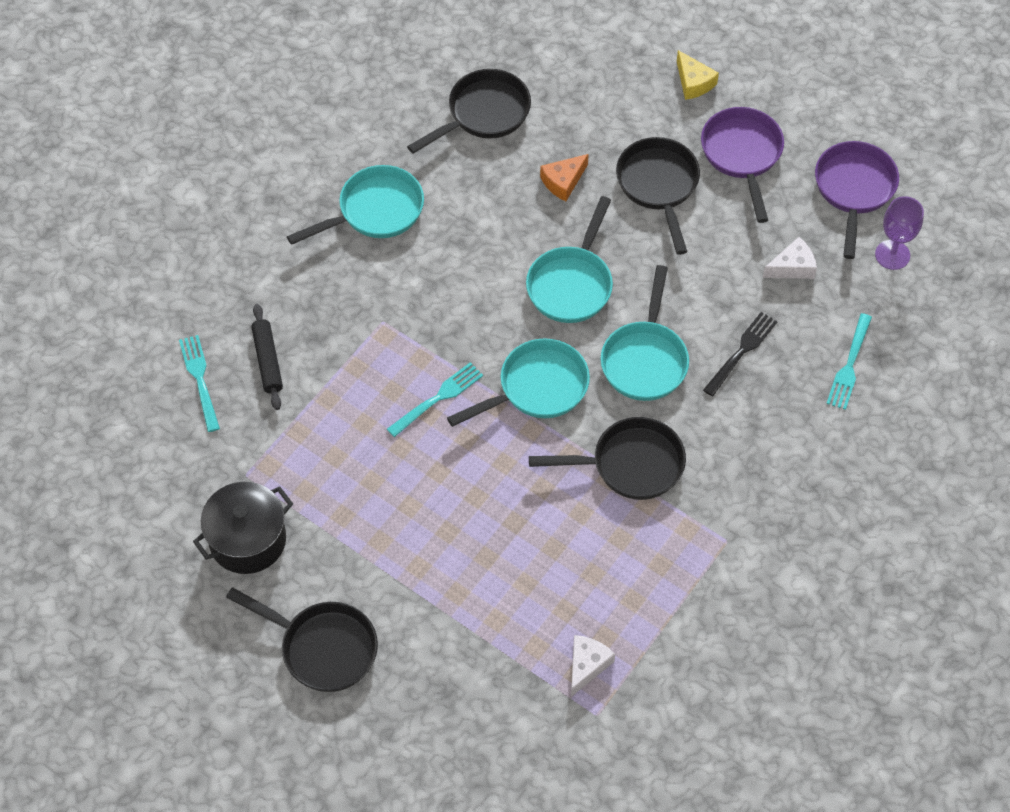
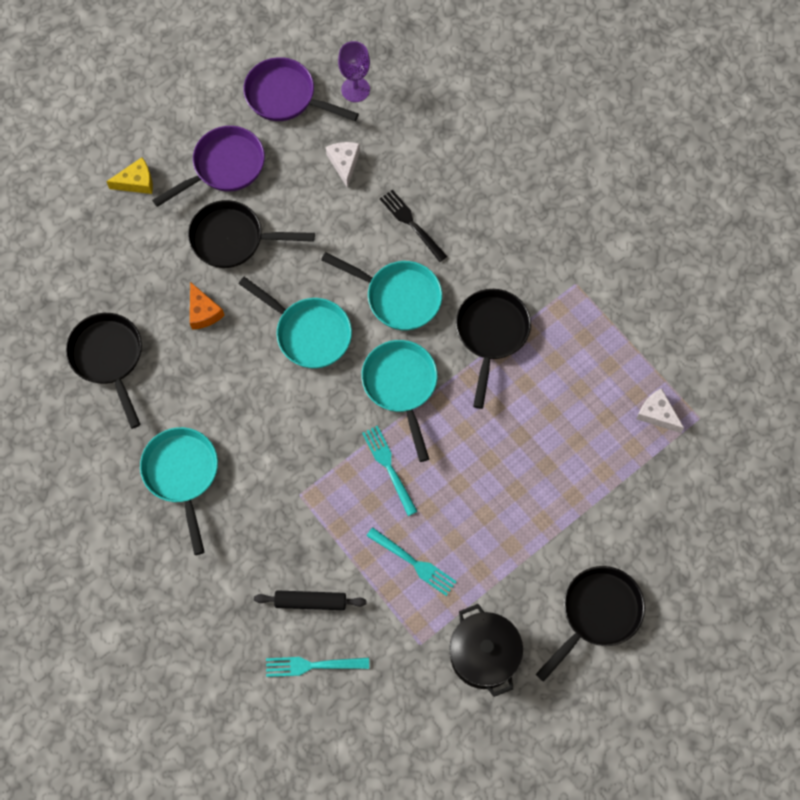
camera: 75 degrees left, 10 degrees up
purple pan [701,107,784,223] -> purple pan turned 135 degrees clockwise [152,126,265,207]
turquoise fork [827,313,872,410] -> turquoise fork moved to [367,527,457,596]

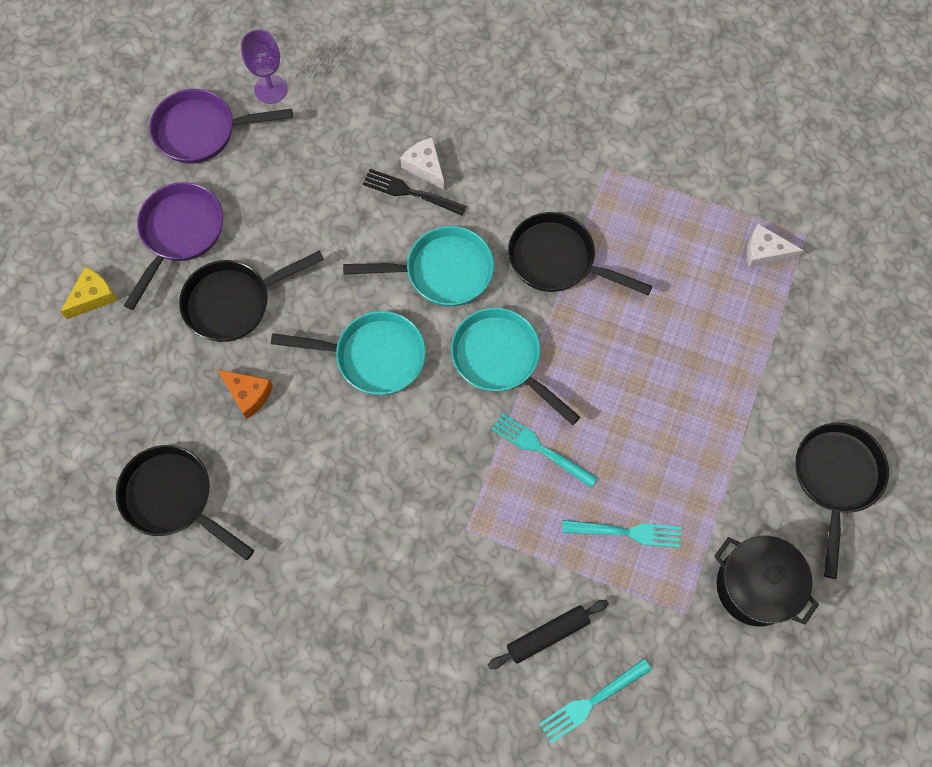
camera: 30 degrees left, 0 degrees up
turquoise pan [140,427,218,555] -> none
white cheese [326,142,360,188] -> white cheese moved to [400,137,444,189]
black pan [456,289,531,409] -> black pan turned 45 degrees counterclockwise [508,212,653,296]

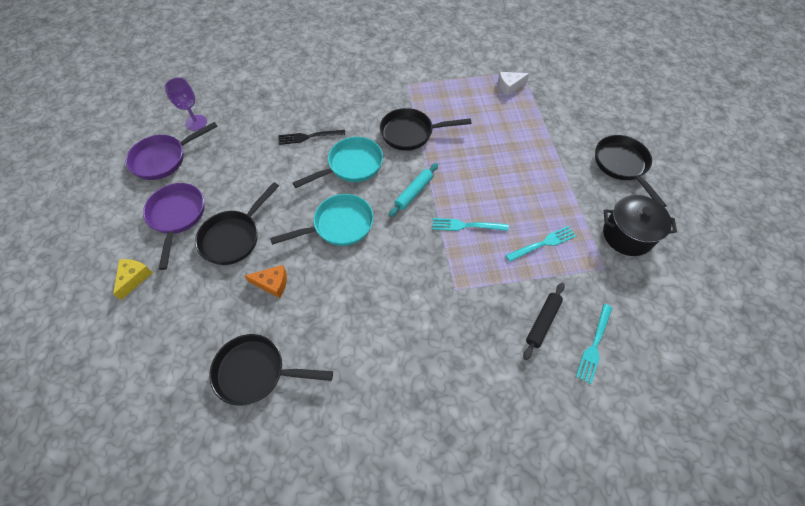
camera: 30 degrees left, 10 degrees down
white cheese [400,137,444,189] -> none
turquoise pan [451,308,580,425] -> turquoise rolling pin [389,163,438,217]

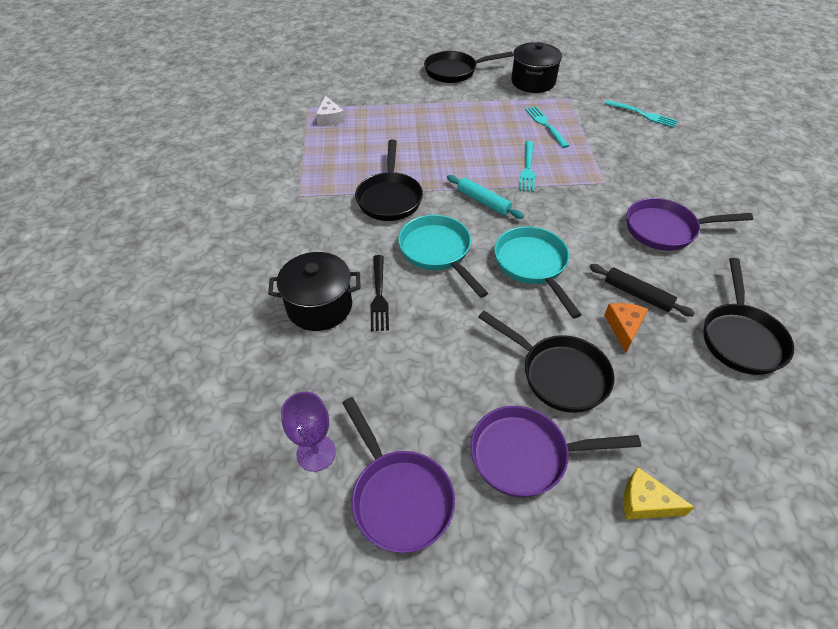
camera: 85 degrees left, 10 degrees down
black rolling pin [523,283,565,360] -> black rolling pin moved to [589,264,695,317]
none -> black pot [268,252,361,331]
none -> purple pan [627,198,753,251]

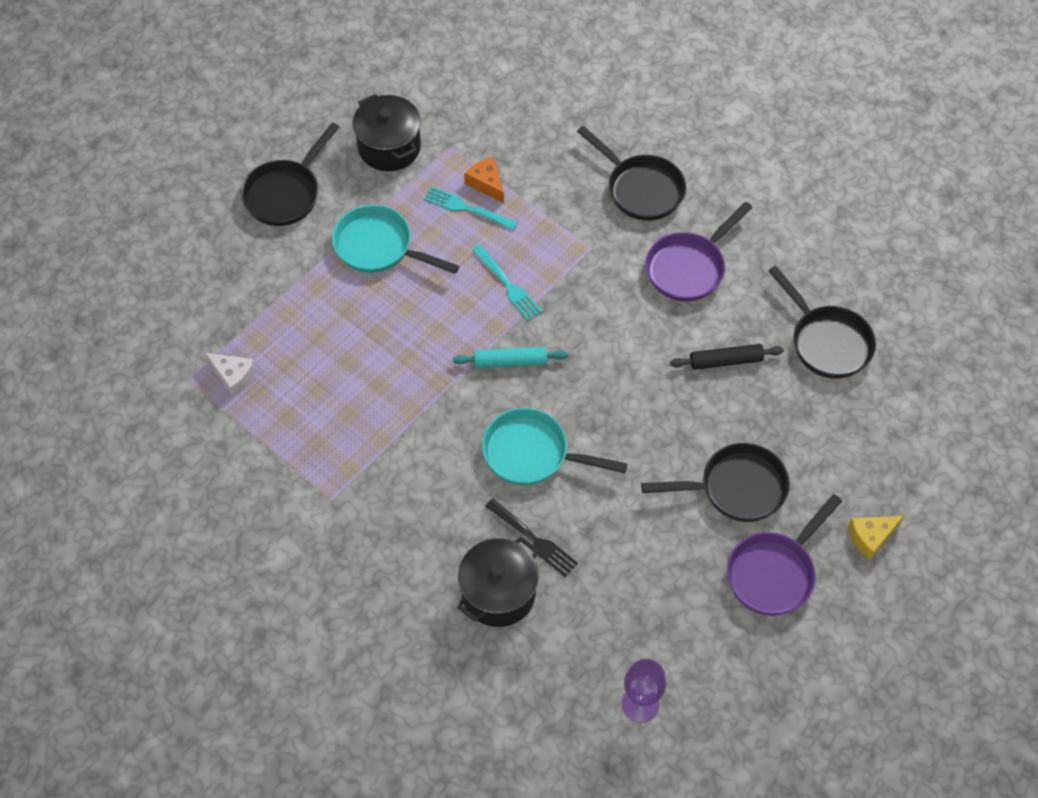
camera: 45 degrees left, 10 degrees up
purple pan [342,397,455,553] -> none
black pan [355,139,423,221] -> black pan moved to [577,126,686,221]
turquoise pan [494,226,582,318] -> turquoise pan moved to [332,205,459,274]
orange cheese [604,303,648,353] -> orange cheese moved to [464,157,504,203]
turquoise fork [605,100,678,128] -> none

